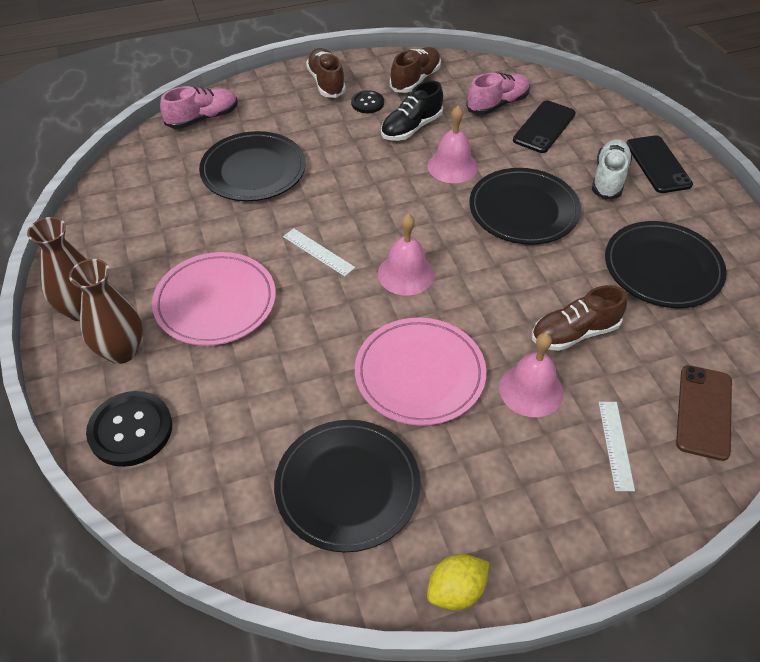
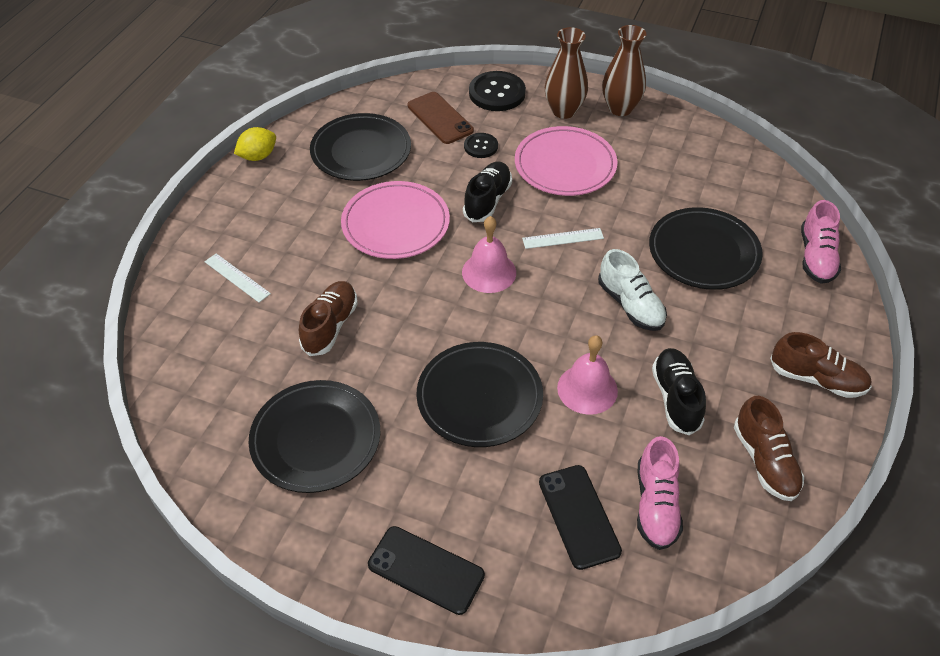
camera: 130 degrees right, 0 degrees up
black button [351,90,384,113] -> black button moved to [464,133,498,158]
yellow lemon [427,554,489,610] -> yellow lemon turned 45 degrees clockwise [234,127,276,161]
pink bell [499,333,564,417] -> none
white shoe [592,139,632,200] -> white shoe moved to [598,249,667,331]
brown phone [676,365,732,461] -> brown phone moved to [407,92,474,144]
none -> black shoe [463,162,512,222]

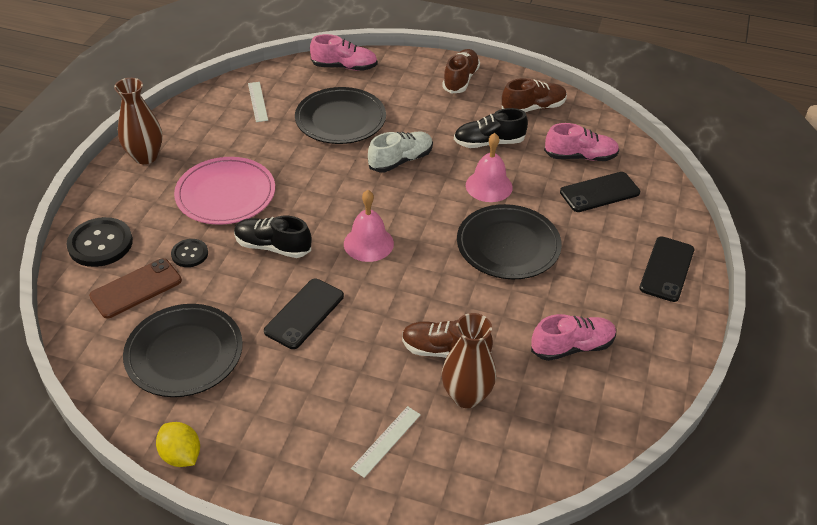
camera: 95 degrees left, 5 degrees down
black plate [249,380,380,493] -> pink shoe [531,314,616,361]
pink plate [341,181,450,259] -> black phone [264,279,344,349]
white ruler [522,228,604,249] -> white ruler moved to [248,82,268,122]
brown vase [545,27,588,119] -> brown vase moved to [442,313,496,408]

